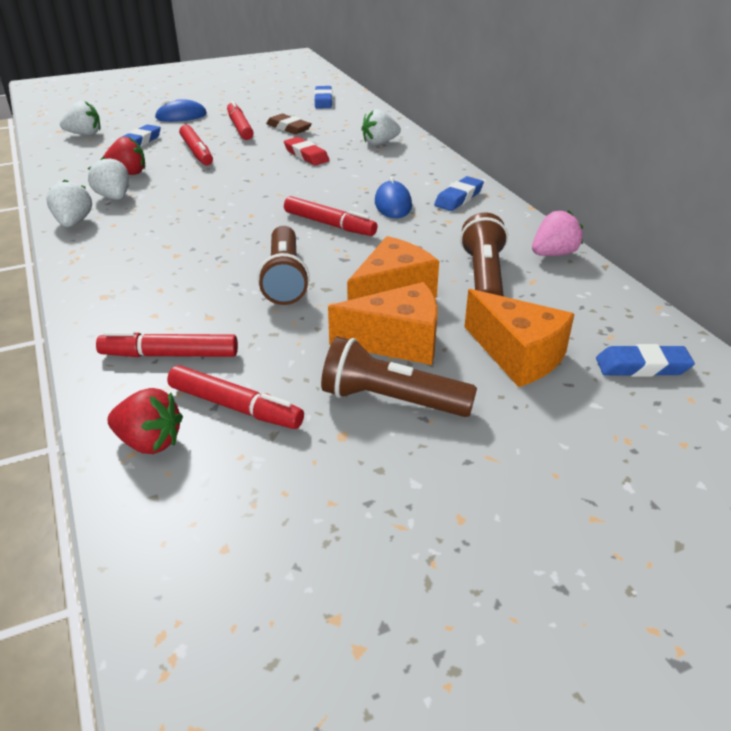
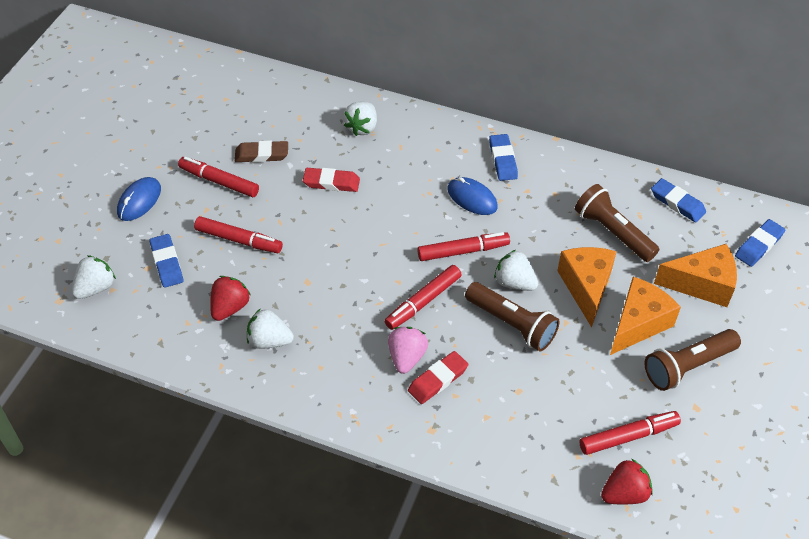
camera: 45 degrees left, 15 degrees up
white strawberry [46,179,92,227] -> white strawberry moved to [494,250,538,291]
red marker [96,331,238,357] -> red marker moved to [385,265,461,330]
blue eraser [314,86,332,108] -> blue eraser moved to [651,178,706,222]
pink strawberry [532,210,583,256] -> pink strawberry moved to [388,327,428,374]
none -> red eraser [408,351,468,404]

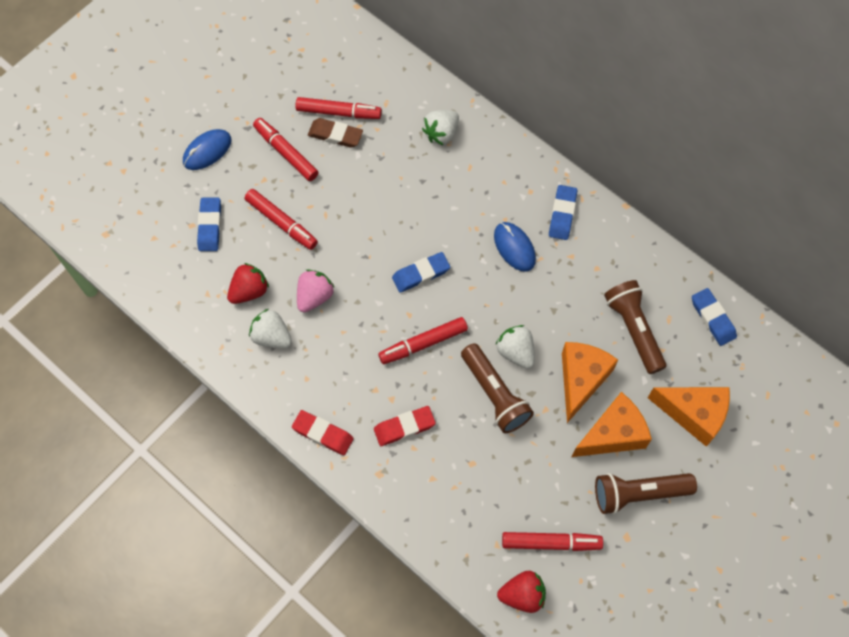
camera: 20 degrees right, 15 degrees up
white strawberry [72,255,116,299] -> none
red eraser [303,168,360,192] -> red eraser moved to [292,410,354,455]
pink strawberry [388,327,428,374] -> pink strawberry moved to [297,269,335,313]
red marker [417,232,510,261] -> red marker moved to [296,97,382,119]
blue eraser [735,219,785,267] -> blue eraser moved to [392,252,450,293]

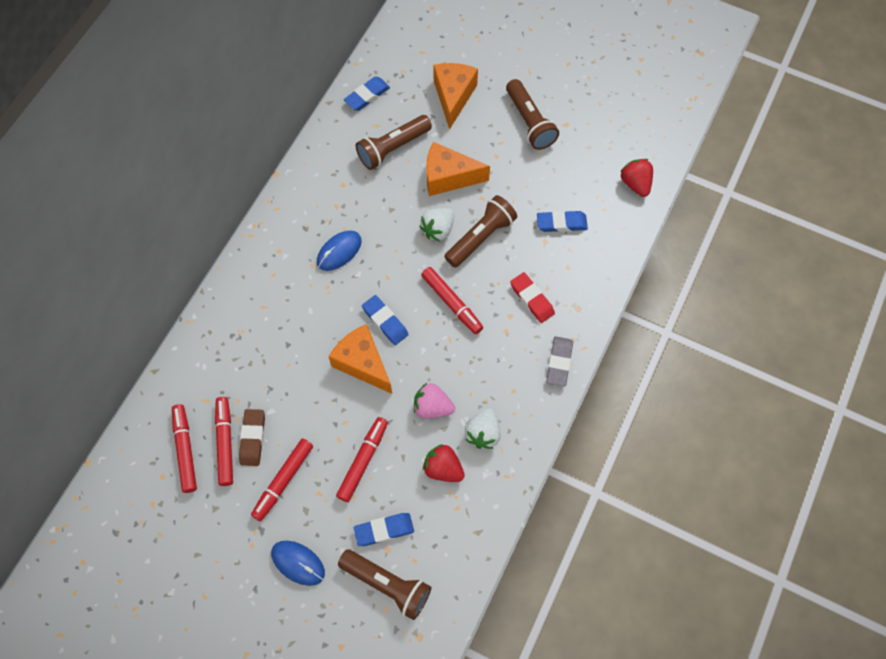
camera: 105 degrees left, 0 degrees up
red eraser [292,410,354,455] -> grey eraser [547,337,573,386]
white strawberry [422,110,459,145] -> none
red marker [502,532,603,551] -> red marker moved to [172,404,197,493]
blue eraser [549,185,577,240] -> blue eraser moved to [537,211,588,232]
orange cheese [572,392,652,457] -> orange cheese moved to [329,324,392,394]
none -> brown flashlight [338,549,431,620]

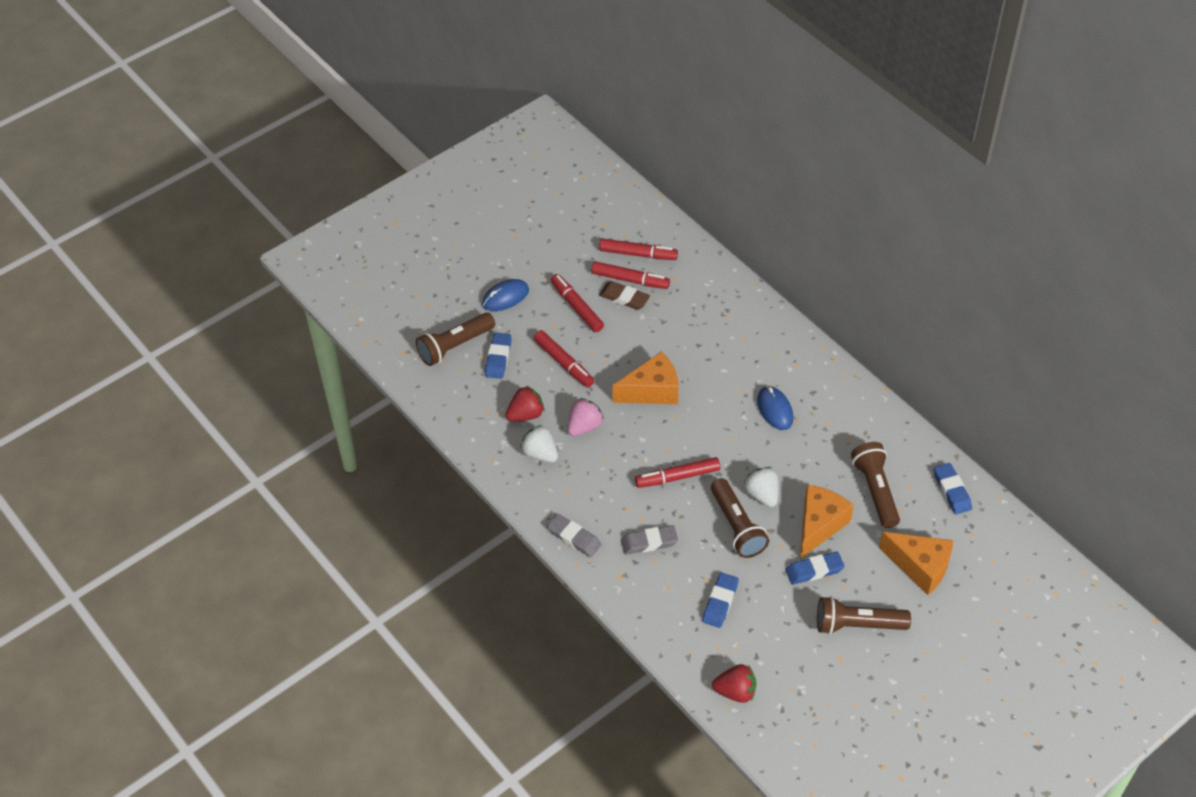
camera: 115 degrees right, 15 degrees down
blue eraser [362,295,409,345] -> blue eraser moved to [786,552,845,585]
red eraser [510,272,555,323] -> grey eraser [621,525,678,555]

